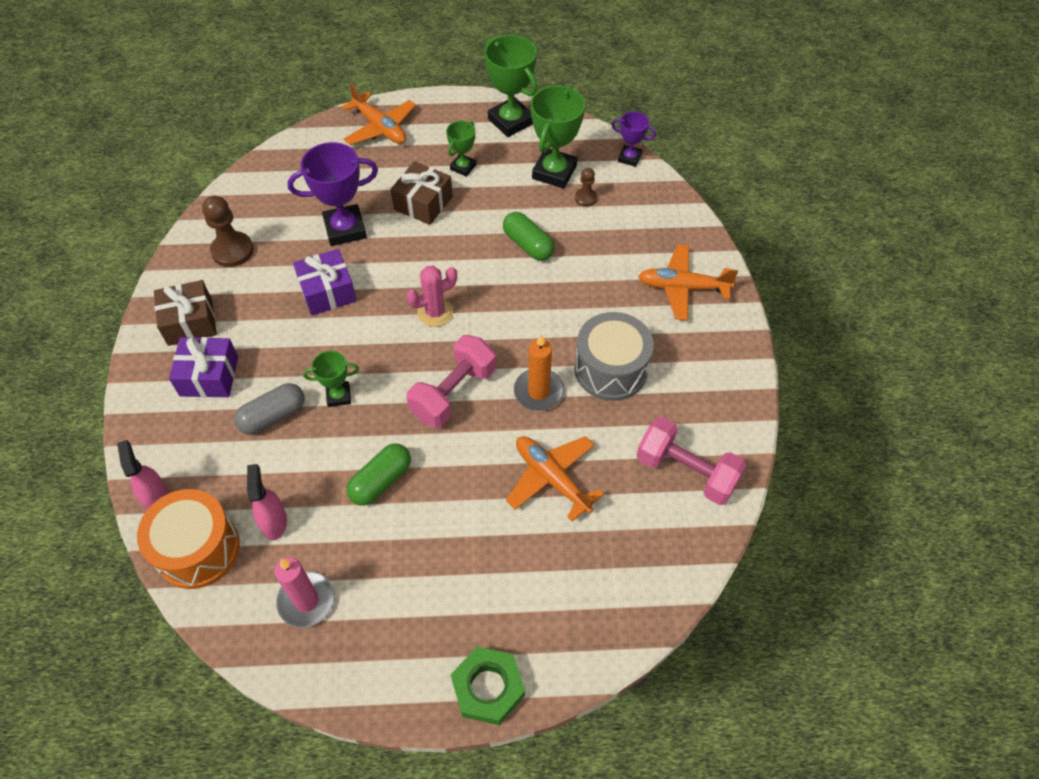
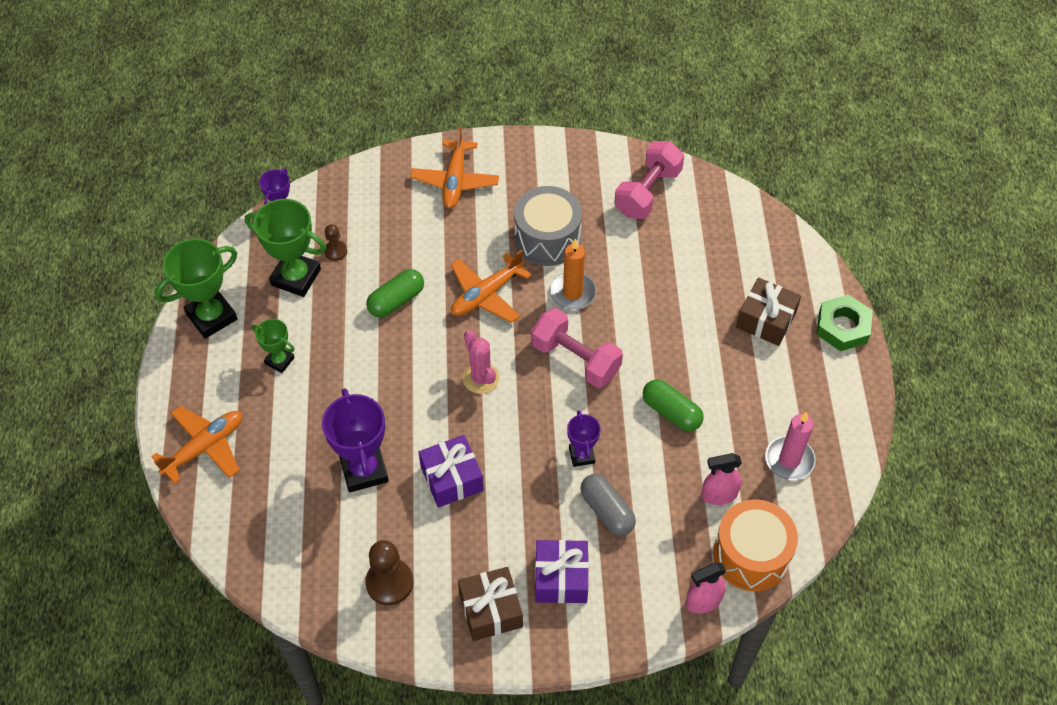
camera: 90 degrees left, 0 degrees up
green trophy [303,351,359,407] -> purple trophy [567,410,601,467]
brown gift [390,161,453,225] -> brown gift moved to [736,277,801,346]
orange plane [506,436,604,521] -> orange plane moved to [451,250,532,323]

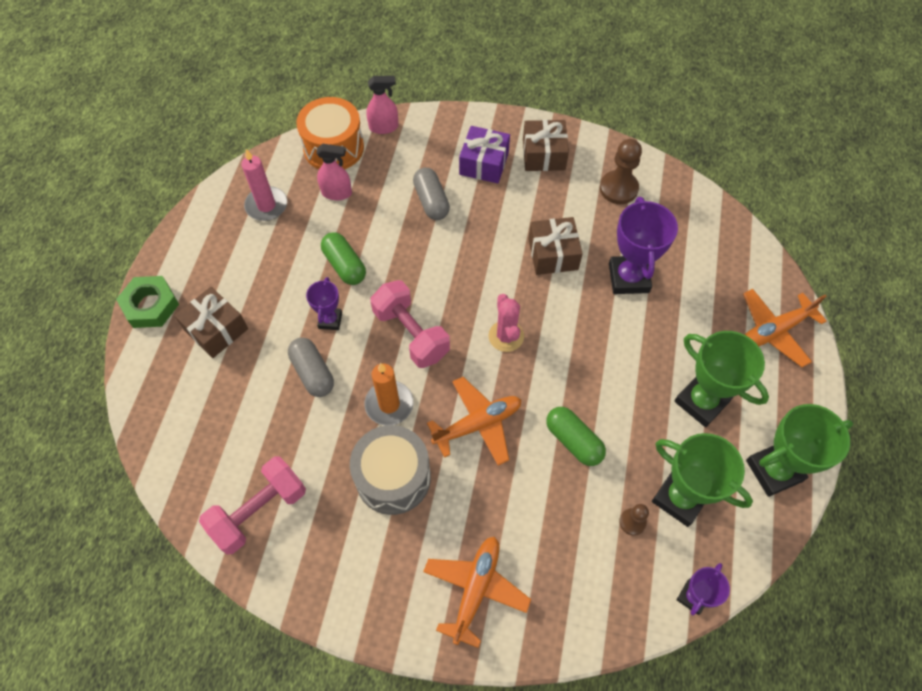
camera: 165 degrees left, 5 degrees up
green trophy [252,319,295,373] -> green trophy [674,331,769,427], size x1.80
green capsule [366,269,424,318] -> green capsule turned 75 degrees clockwise [546,407,606,466]
purple gift [419,435,484,508] -> brown gift [528,217,583,275]
purple trophy [567,410,601,467] -> purple trophy moved to [306,277,342,330]
none -> grey capsule [288,338,334,397]

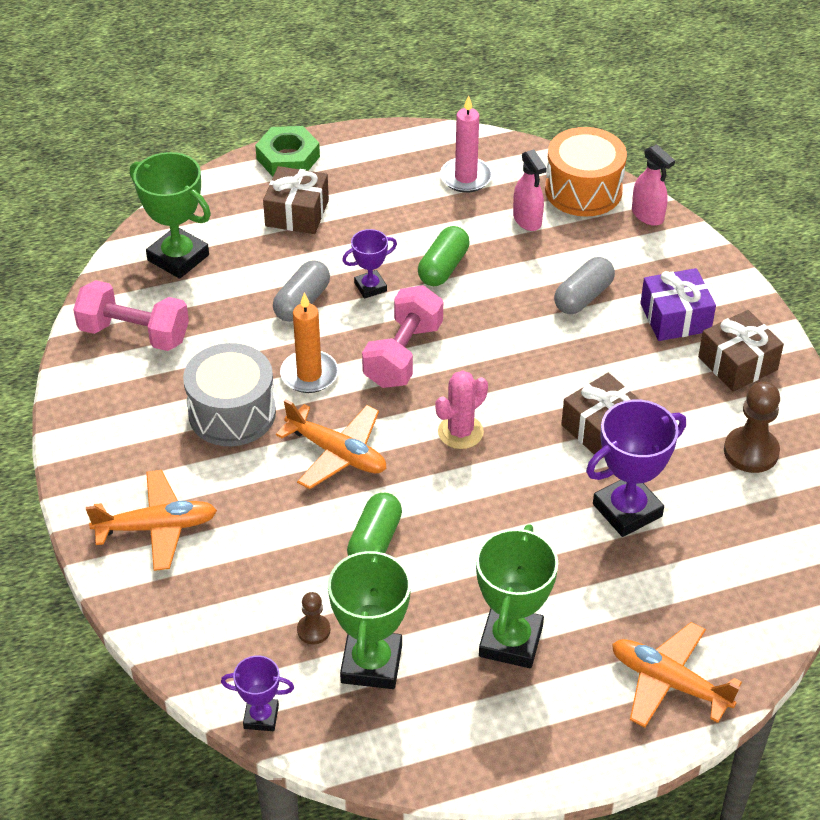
camera: 60 degrees right, 15 degrees down
green trophy [746,404,853,497] -> green trophy moved to [130,152,211,279]

